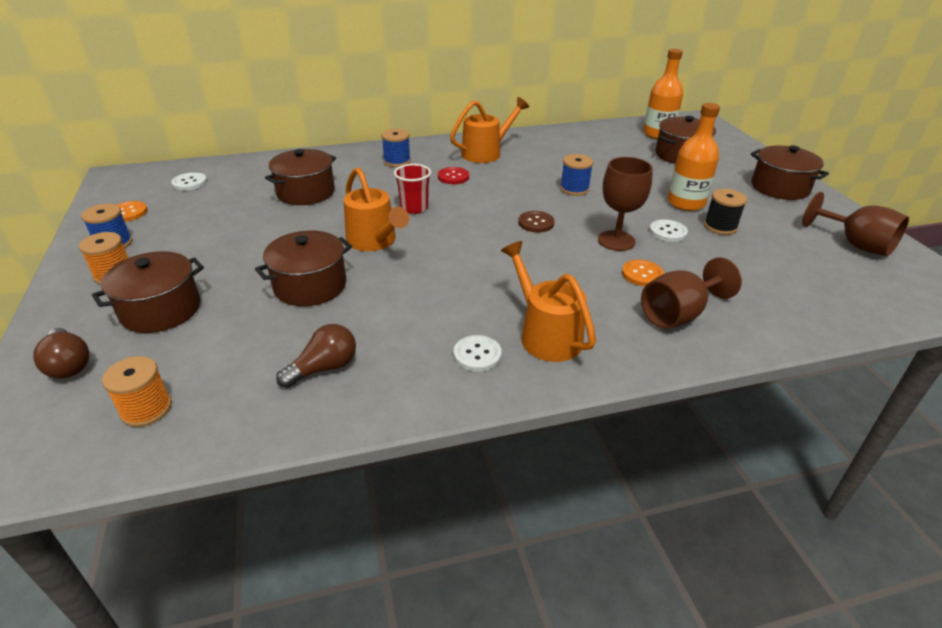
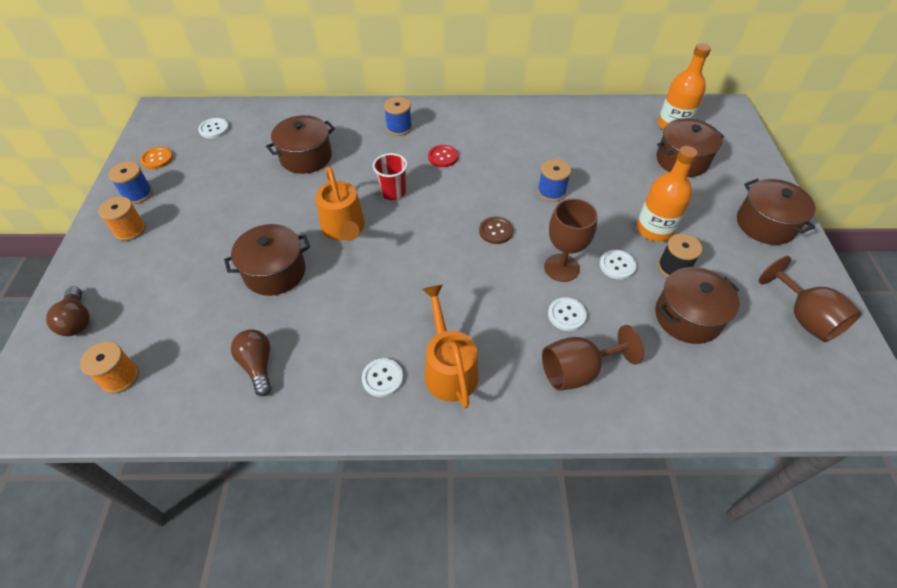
camera: 15 degrees right, 15 degrees up
brown pot [92,251,204,333] -> brown pot moved to [655,267,739,344]
brown light bulb [276,324,356,388] -> brown light bulb turned 90 degrees counterclockwise [231,329,271,396]
orange watering can [450,97,529,163] -> none
orange button [622,260,664,286] -> white button [548,297,587,331]

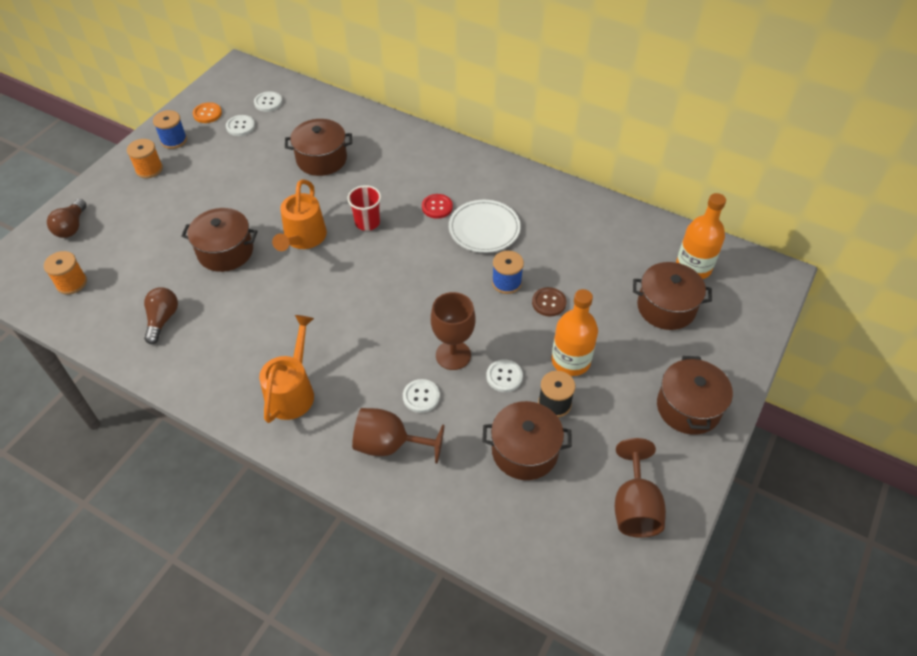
camera: 30 degrees right, 0 degrees up
white button [362,358,403,397] -> white button moved to [226,115,255,136]
blue spool [384,97,412,136] -> none
brown button [479,217,513,244] -> brown button moved to [532,287,566,316]
none -> white plate [449,200,521,253]

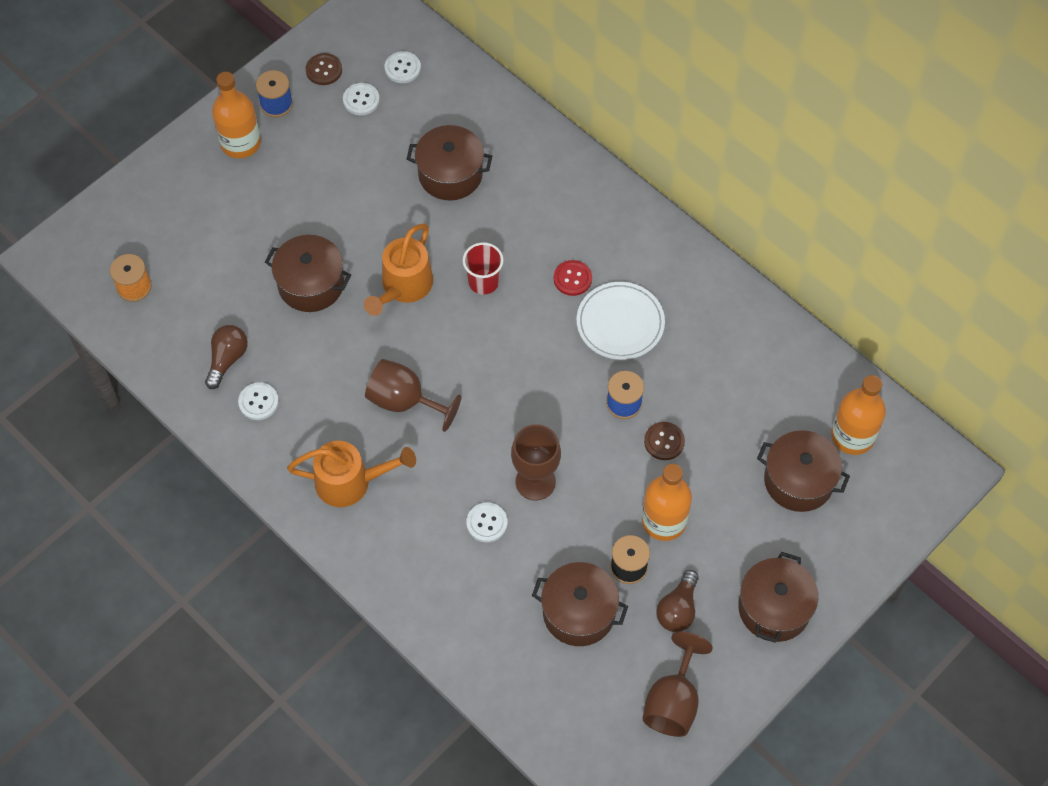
camera: 15 degrees right, 10 degrees up
brown light bulb [47,199,87,238] -> brown light bulb moved to [656,570,699,632]
orange spool [127,139,163,178] -> orange bottle [212,72,261,158]
orange button [193,102,222,123] -> brown button [306,53,342,85]
orange watering can [259,315,314,423] -> orange watering can turned 60 degrees clockwise [287,441,416,507]
brown goblet [352,408,444,463] -> brown goblet moved to [365,359,461,432]
white button [486,359,523,392] -> white button moved to [238,382,279,420]

